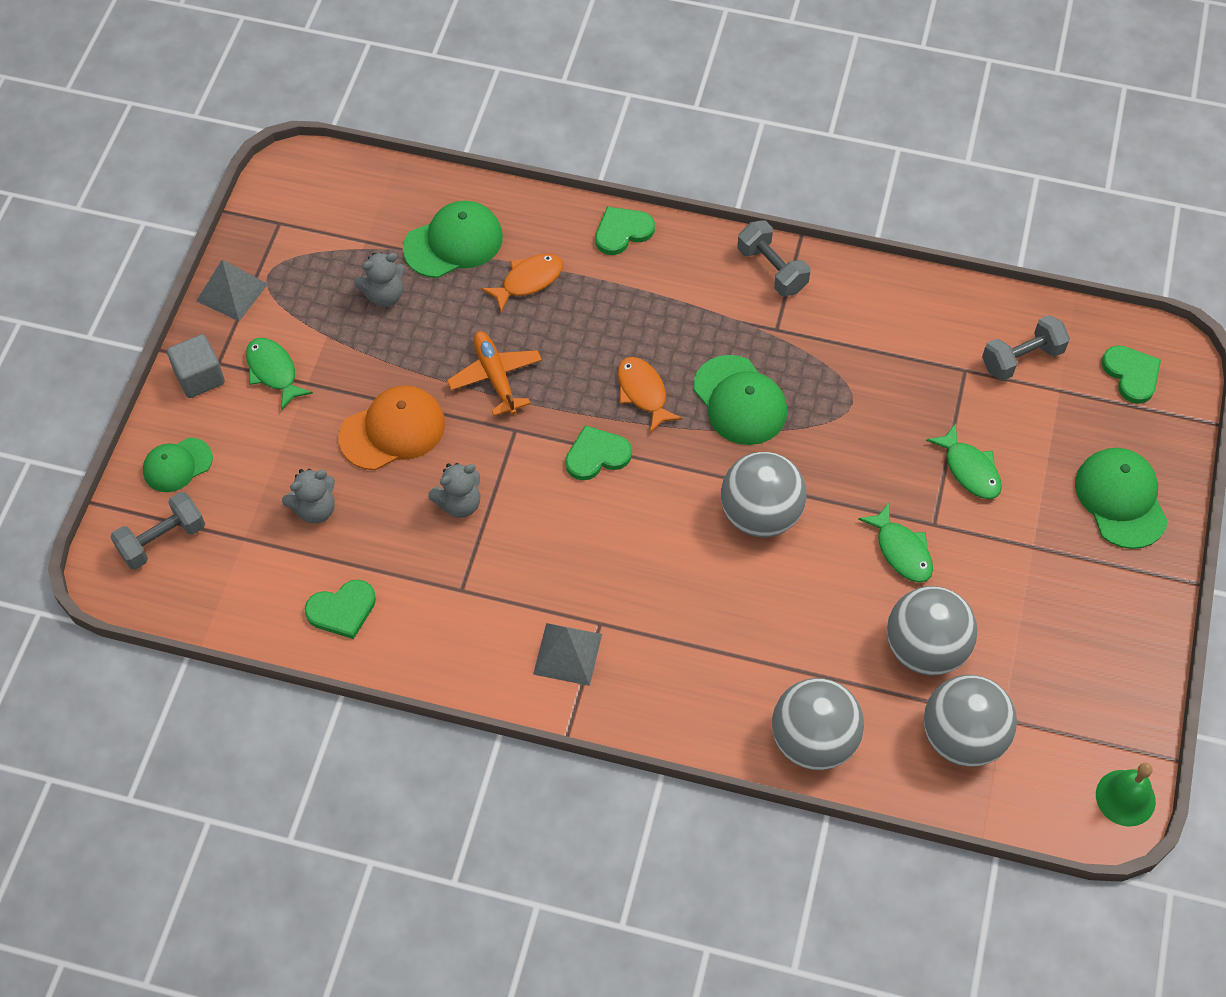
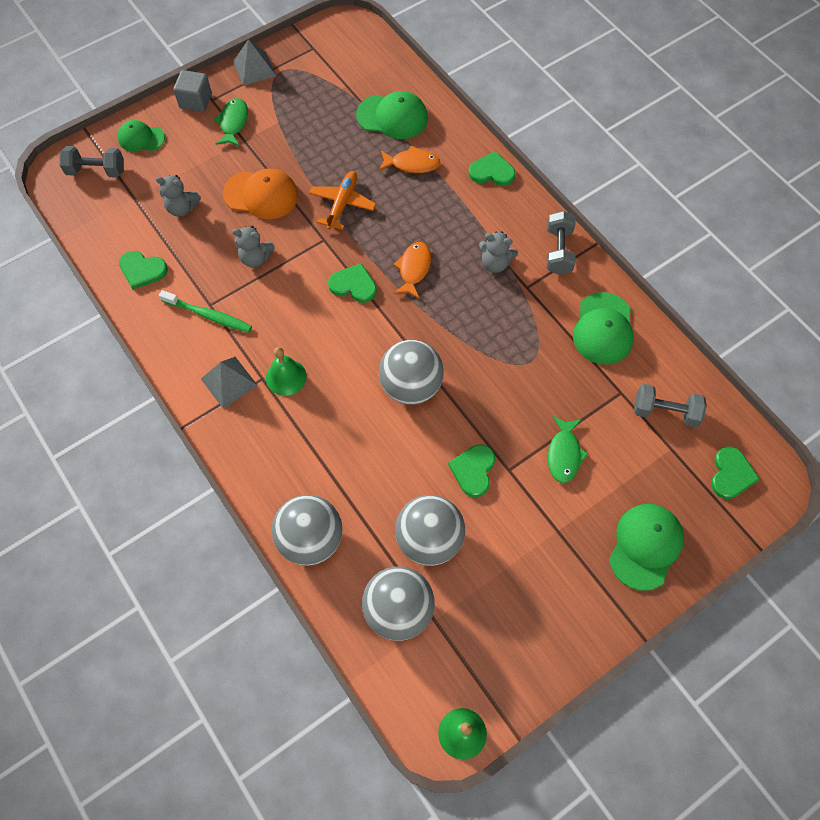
camera: 40 degrees right, 5 degrees up
grey teddy bear [354,252,405,307] -> grey teddy bear moved to [479,231,518,273]
green cap [693,355,787,445] -> green cap moved to [573,292,634,364]
green fish [858,502,933,583] -> green heart [448,444,495,497]
none -> green toothbrush [159,290,252,333]
none -> green bell [266,347,307,396]

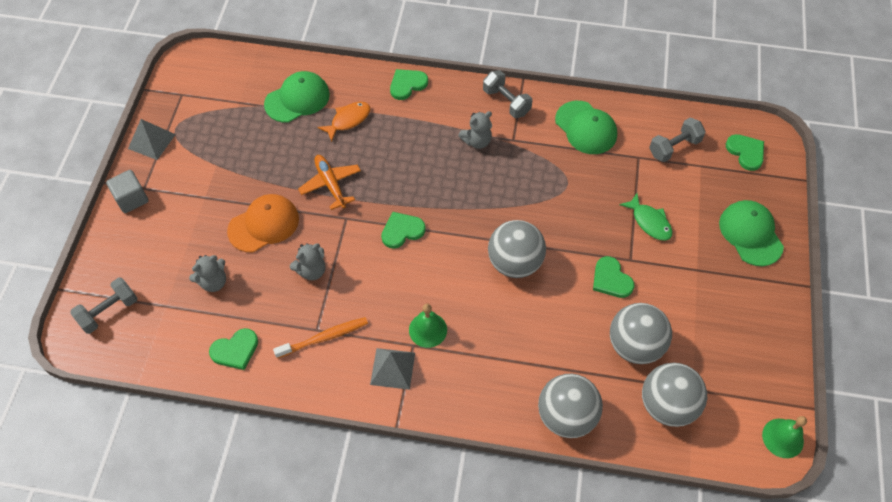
camera: 45 degrees left, 5 degrees down
green cap [117,120,165,151] -> none
green toothbrush [159,290,252,333] -> orange toothbrush [273,317,368,358]
green fish [214,98,248,147] -> none
orange fish [393,242,431,299] -> none

